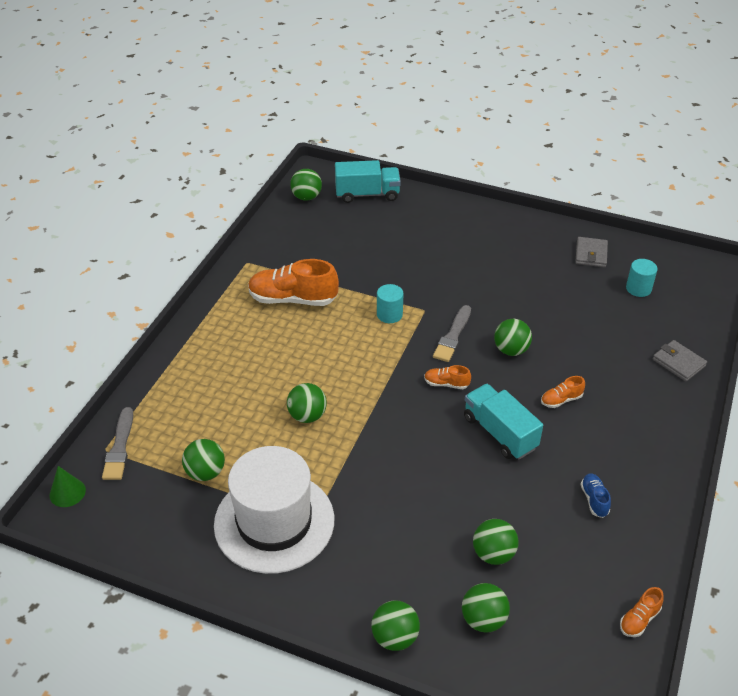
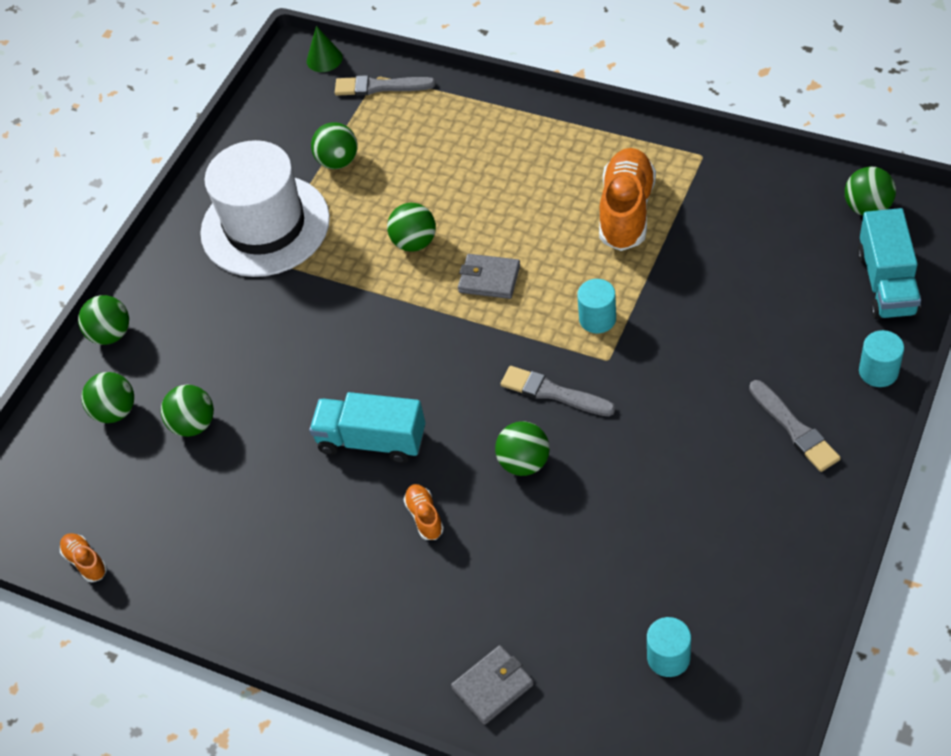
camera: 100 degrees right, 10 degrees up
orange shoe [424,365,471,389] -> none
turquoise truck [464,384,543,460] -> turquoise truck turned 135 degrees counterclockwise [309,392,425,463]
grey wallet [575,237,608,267] -> grey wallet moved to [458,254,520,299]
blue shoe [580,473,611,518] -> none
none -> grey brush [749,380,841,472]
none -> turquoise cylinder [859,330,904,387]

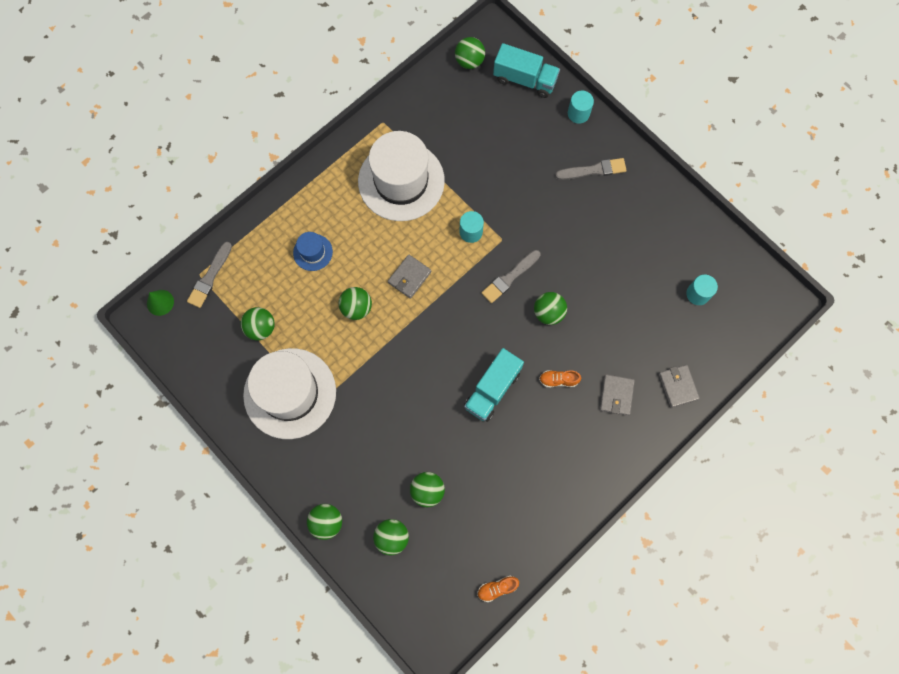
camera: 75 degrees left, 20 degrees up
orange shoe [599,148,656,251] -> white hat [358,131,445,221]
none -> blue hat [293,232,333,271]
none -> grey wallet [599,374,635,416]

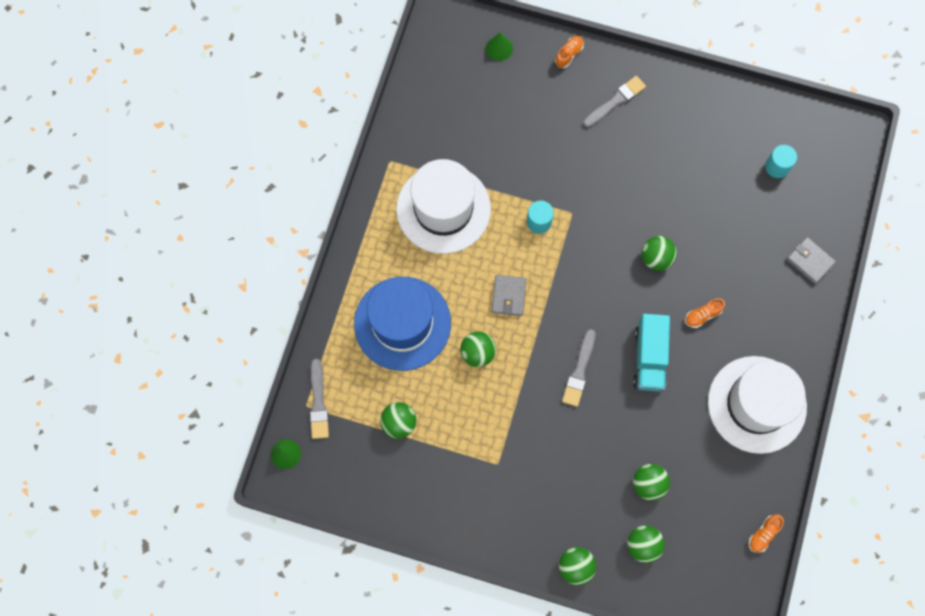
camera: 30 degrees left, 0 degrees up
white hat [243,348,336,439] -> white hat moved to [708,356,807,454]
blue hat [293,232,333,271] -> blue hat [354,277,451,371], size x2.24
green ball [455,37,485,69] -> none
grey brush [481,250,541,303] -> grey brush moved to [562,329,596,407]
turquoise truck [493,43,560,98] -> green cone [486,32,513,61]
turquoise cylinder [568,91,594,124] -> orange shoe [555,36,584,68]
grey wallet [599,374,635,416] -> none

